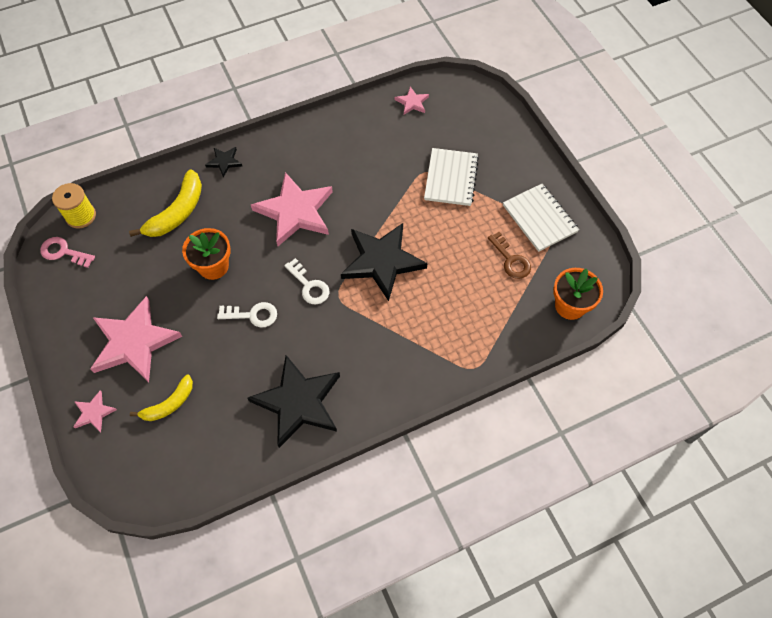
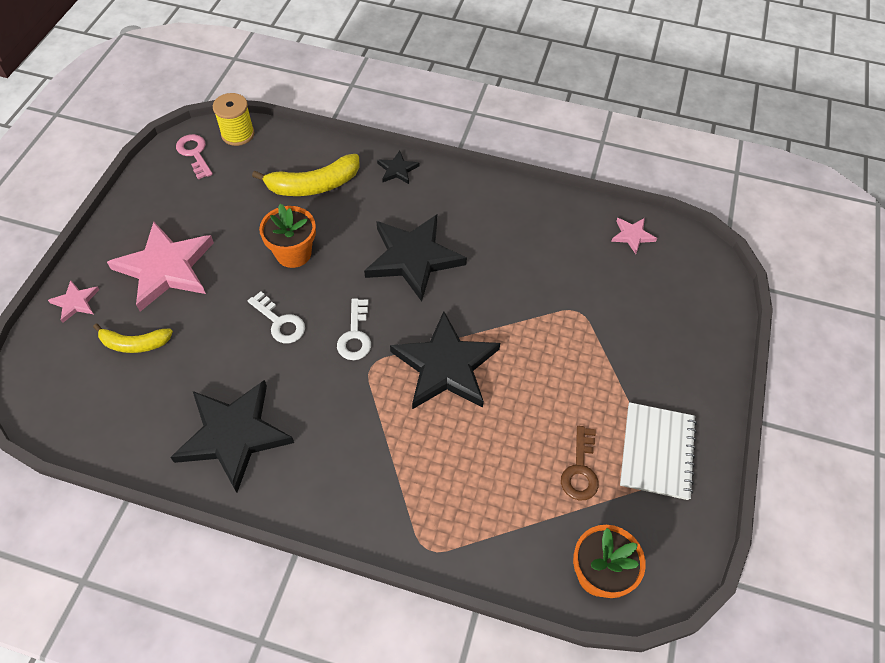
camera: 40 degrees right, 5 degrees down
pink star [251,172,333,246] -> black star [364,215,467,302]
white notebook [424,148,479,206] -> none

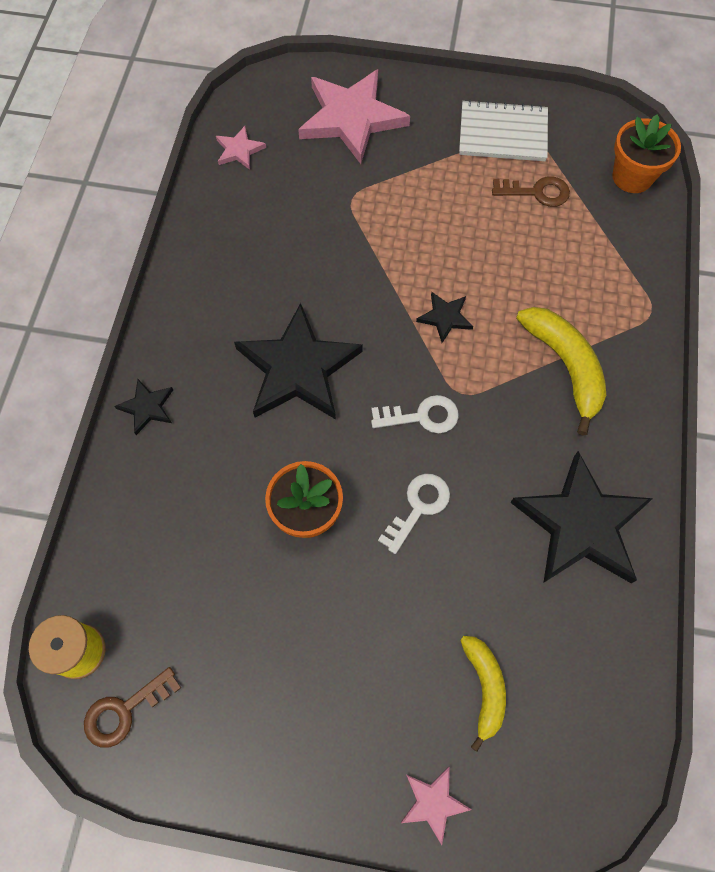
camera: 95 degrees left, 10 degrees up
pink star [107,222,214,312] -> pink star moved to [298,69,410,164]
pink key [176,134,213,180] -> brown key [84,667,181,748]
yellow banana [252,154,360,196] -> yellow banana moved to [516,307,606,436]
black star [390,311,500,409] -> black star [416,292,473,343], size x0.45

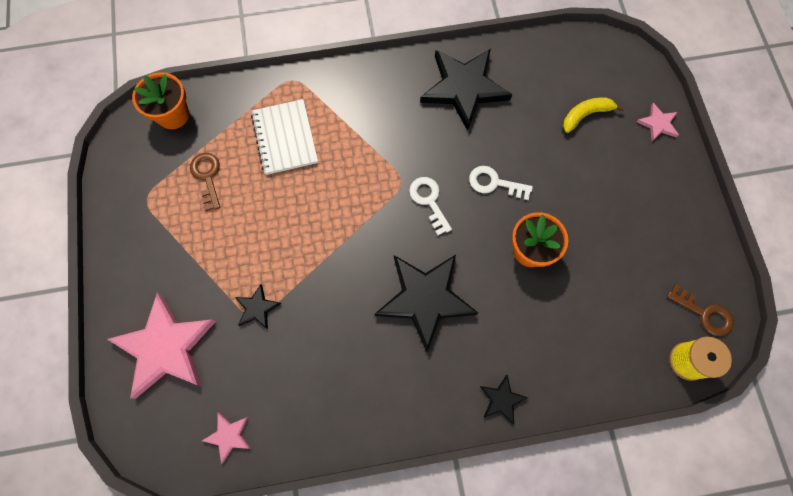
camera: 110 degrees left, 5 degrees up
black star [416,292,473,343] -> black star moved to [235,284,281,329]
white notebook [459,100,548,161] -> white notebook moved to [251,99,318,175]
yellow banana [516,307,606,436] -> none

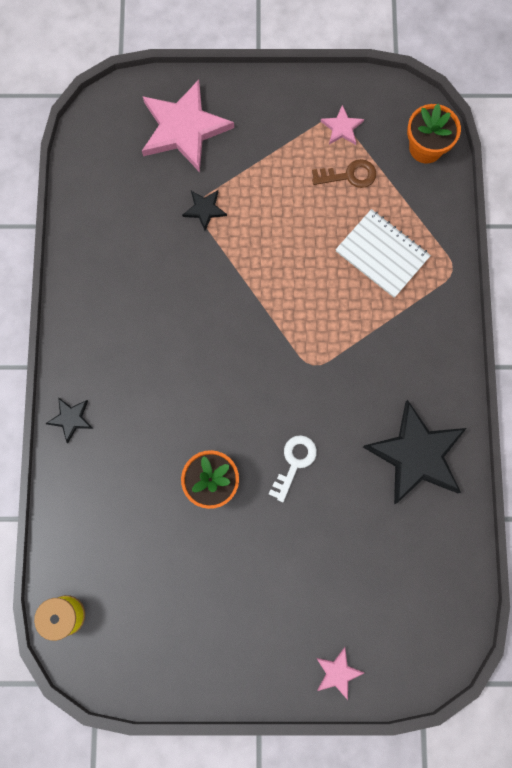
camera: 100 degrees right, 5 degrees up
pink star [202,412,251,464] -> pink star moved to [320,105,364,145]
white notebook [251,99,318,175] -> white notebook turned 45 degrees clockwise [335,209,431,298]
black star [375,255,478,352] -> none
white key [409,177,452,235] -> none
yellow banana [563,97,625,133] -> none
brown key [667,284,734,336] -> none

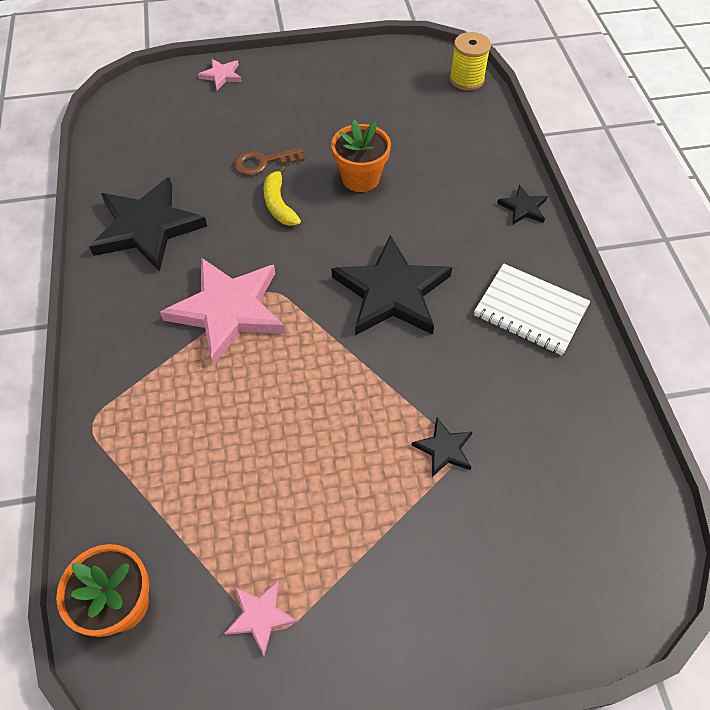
camera: 170 degrees right, 20 degrees down
pink star [142,80,234,172] -> pink star moved to [160,258,285,365]
white key [269,435,317,502] -> yellow banana [263,165,301,226]
brown key [312,159,376,188] -> brown key moved to [234,147,305,176]
white notebook [335,209,431,298] -> white notebook moved to [474,263,590,355]
none -> black star [331,235,452,335]

